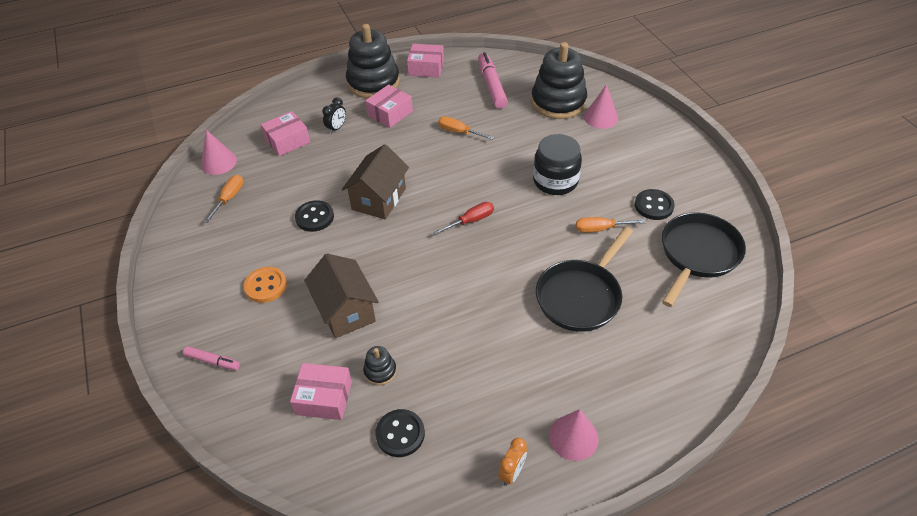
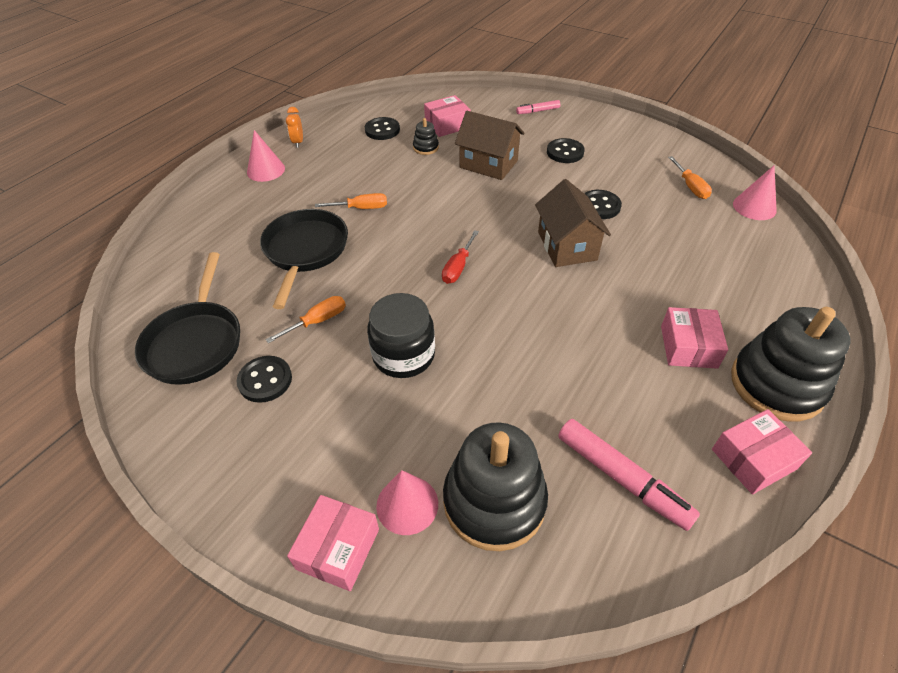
camera: 145 degrees right, 0 degrees up
orange button [244,267,287,303] -> black button [547,138,585,163]
pink box [261,111,310,156] -> pink box moved to [287,495,379,591]
black clock [322,97,346,134] -> none
orange screwdriver [438,116,494,140] -> orange screwdriver moved to [315,193,387,209]

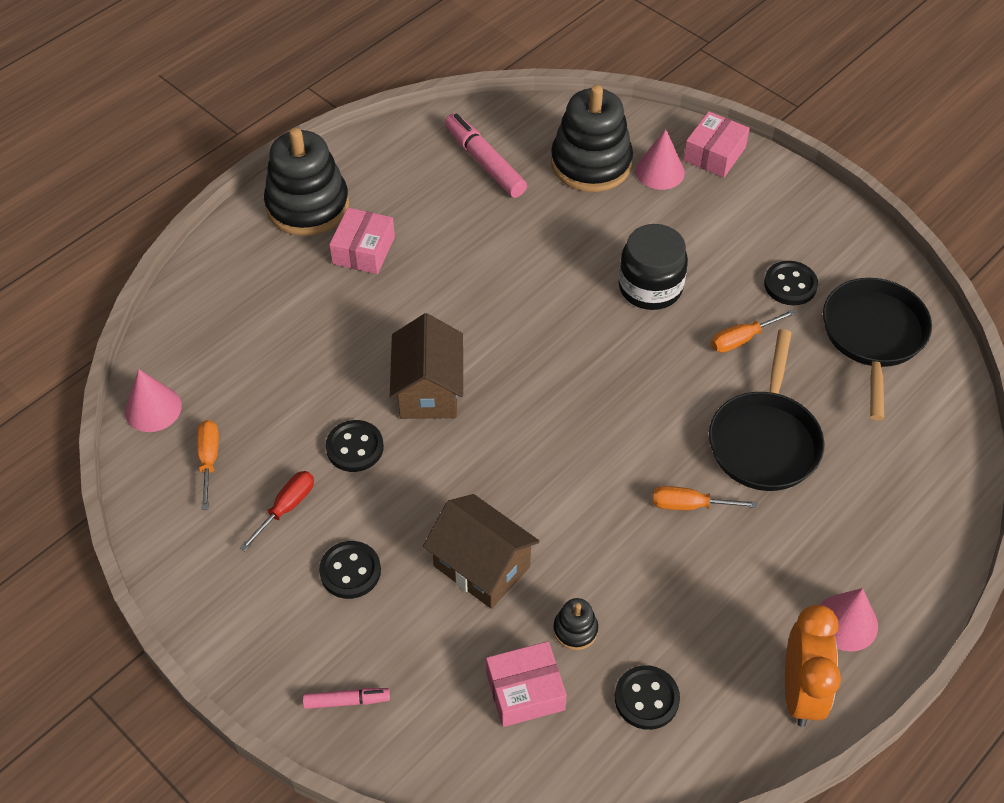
camera: 170 degrees left, 5 degrees up
orange clock [286,107,303,148] -> orange clock [785,605,841,727], size x1.92
red screwdriver [442,230,479,284] -> red screwdriver moved to [239,471,314,551]
pink box [712,409,812,494] -> none

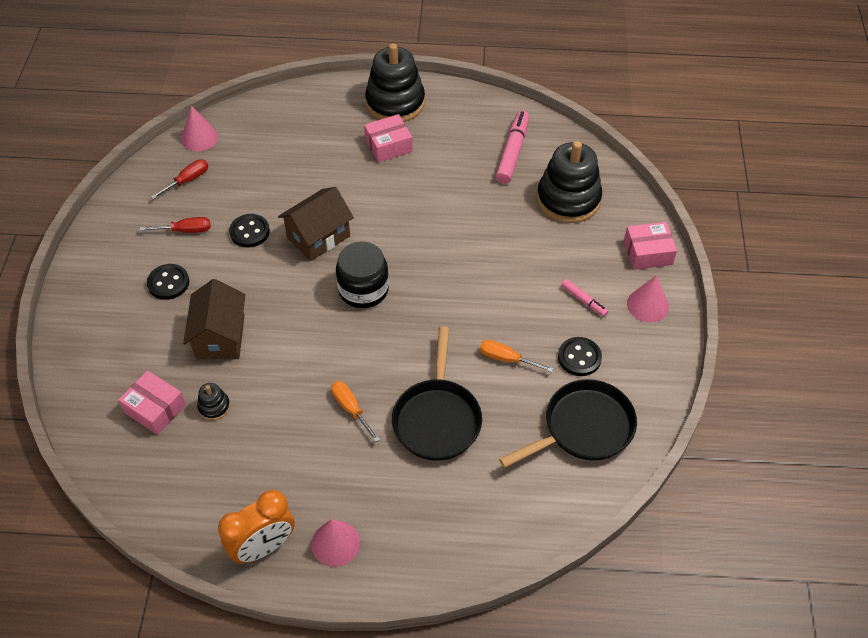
camera: 50 degrees right, 0 degrees up
orange screwdriver [197,420,219,510] -> red screwdriver [151,159,208,199]
pink marker [303,688,390,709] -> pink marker moved to [561,279,609,317]
black button [615,665,680,730] -> none
black jar [619,224,688,310] -> black jar moved to [336,241,389,308]
pink cone [635,129,685,190] -> pink cone moved to [627,275,669,322]
black pan [709,329,824,491] -> black pan turned 60 degrees counterclockwise [392,327,482,461]

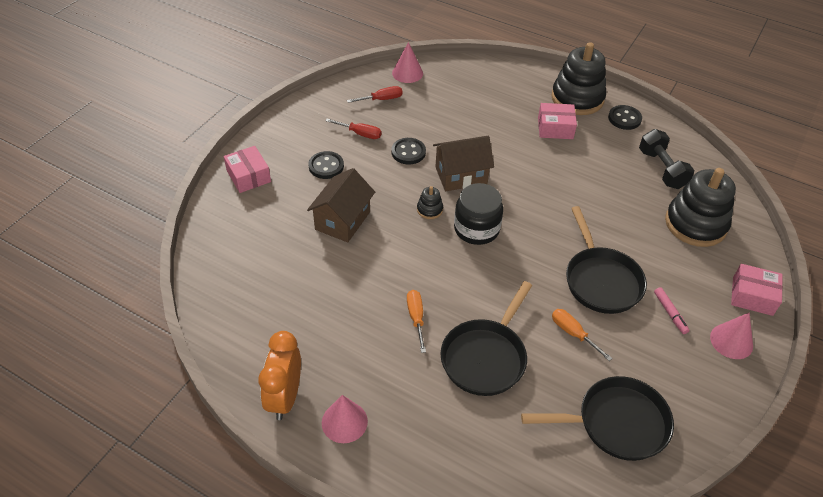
camera: 25 degrees right, 5 degrees down
pink box [118,370,186,435] -> pink box moved to [224,146,271,193]
black stacking toy [197,383,230,421] -> black stacking toy moved to [417,186,443,219]
orange clock [218,490,295,563] -> orange clock turned 105 degrees clockwise [258,331,301,420]
pink marker [496,111,529,184] -> black dumbbell [639,129,694,189]
black button [558,337,602,376] -> black button moved to [608,105,642,130]
none -> black pan [566,206,647,314]

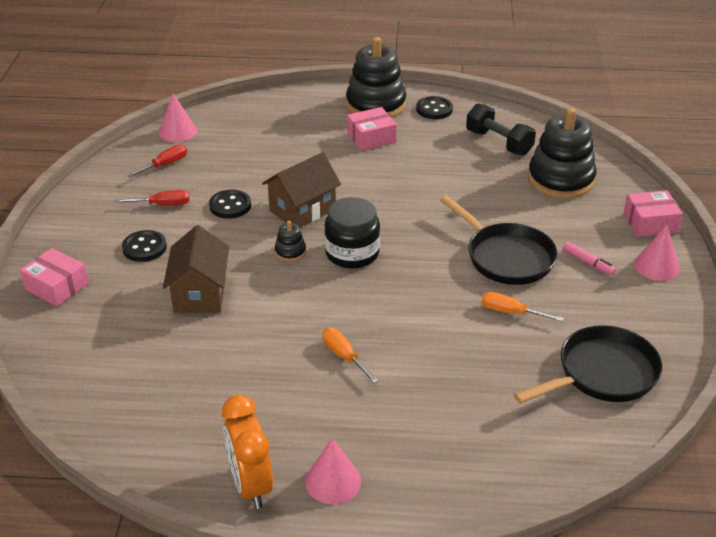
camera: 25 degrees left, 10 degrees down
black pan [440,281,532,396] -> none

